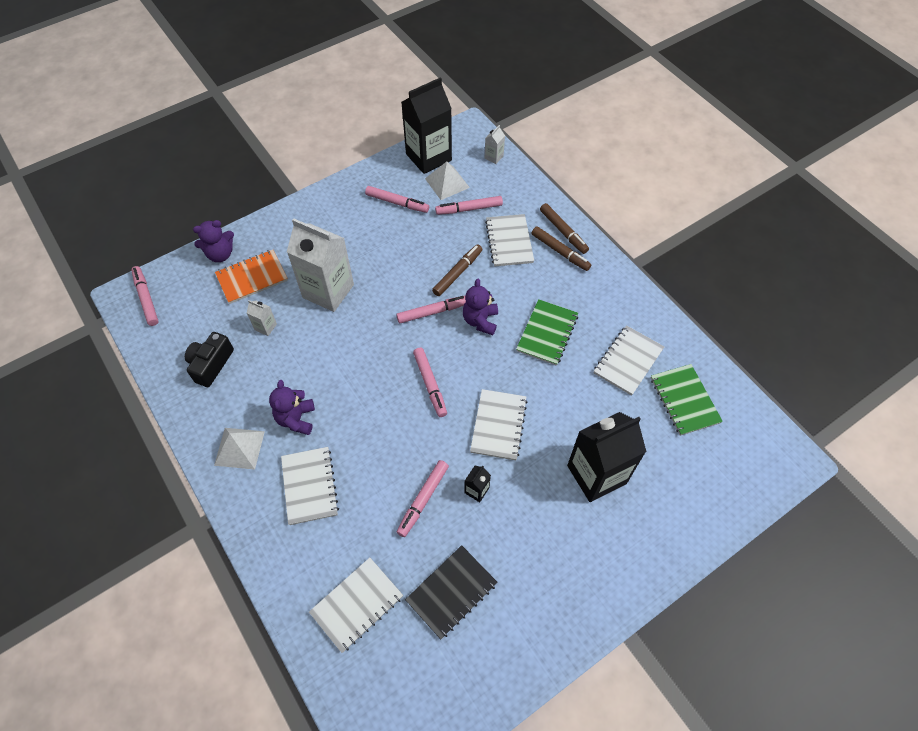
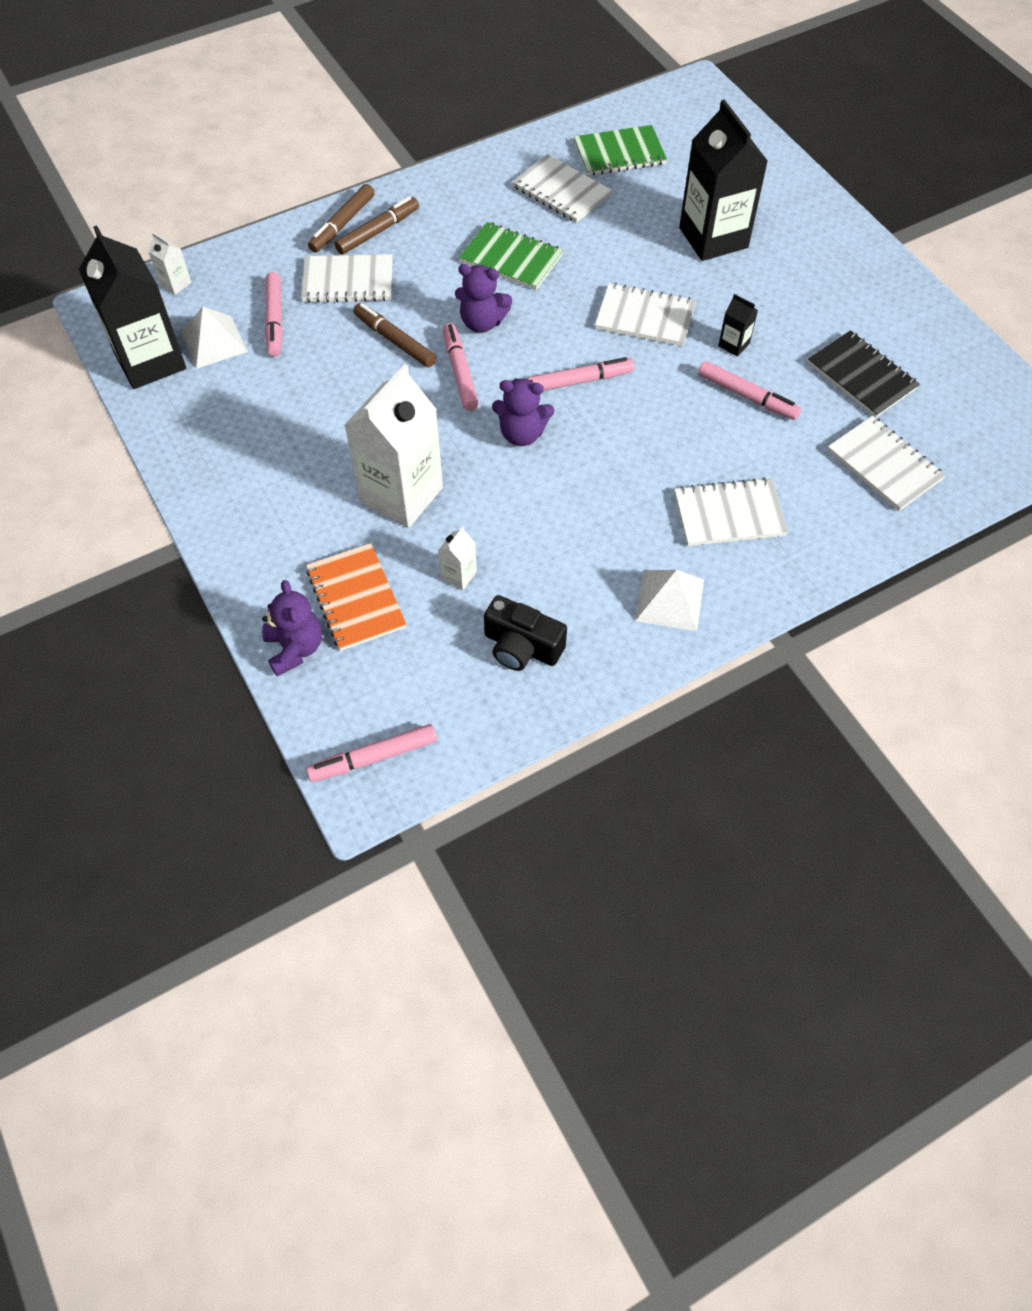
camera: 85 degrees left, 0 degrees up
purple teddy bear [269,380,315,435] -> purple teddy bear moved to [492,378,554,446]
pink marker [365,186,429,213] -> none
brown marker [540,203,589,254] -> brown marker turned 150 degrees clockwise [308,184,375,253]

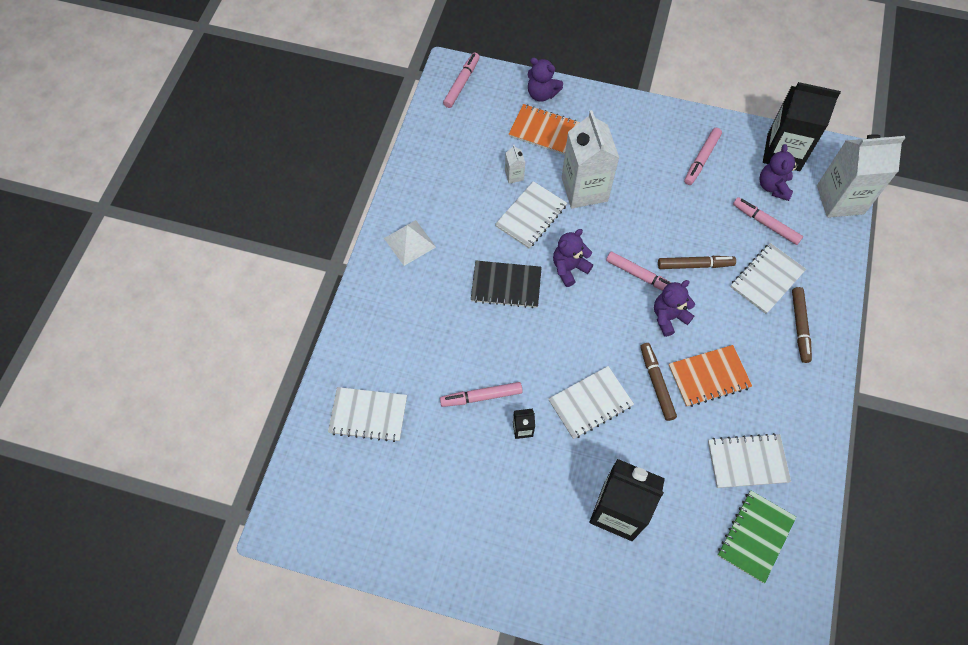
camera: 135 degrees right, 5 degrees up
white carton [148,232,191,295] -> white carton [817,134,905,218], size x2.41
white pyramid [180,306,248,369] -> purple teddy bear [759,144,799,201]
brown marker [308,184,375,253] -> brown marker moved to [640,343,677,421]
green notebook [459,222,563,290] -> orange notebook [669,345,752,407]
black camera [484,595,567,671] -> none
pink marker [527,357,634,391] -> pink marker moved to [684,128,722,185]
white notebook [674,478,788,546] -> white notebook moved to [495,181,567,248]
black notebook [808,330,920,418] -> black notebook moved to [471,261,542,308]

